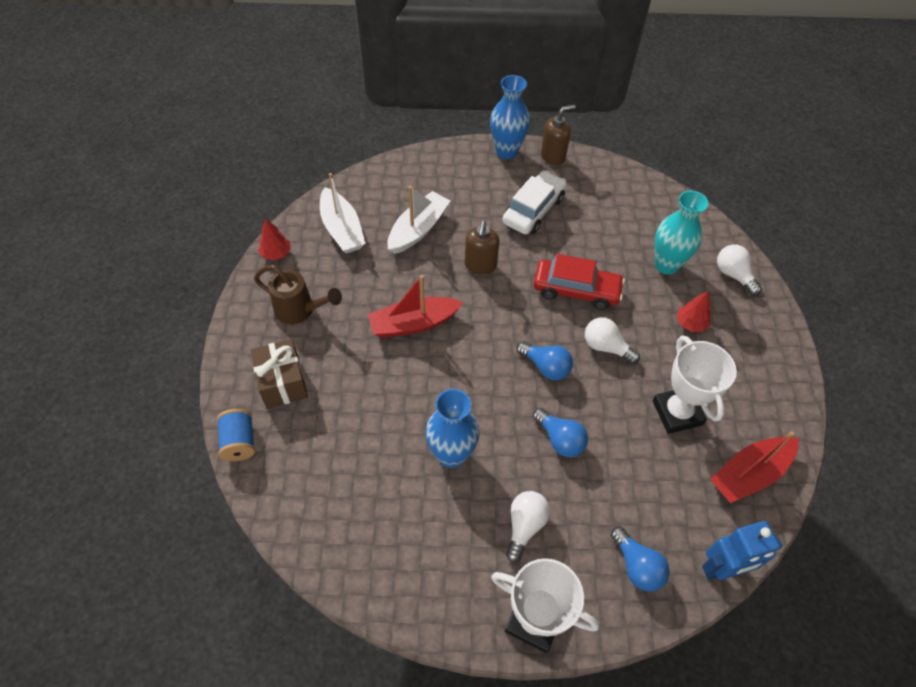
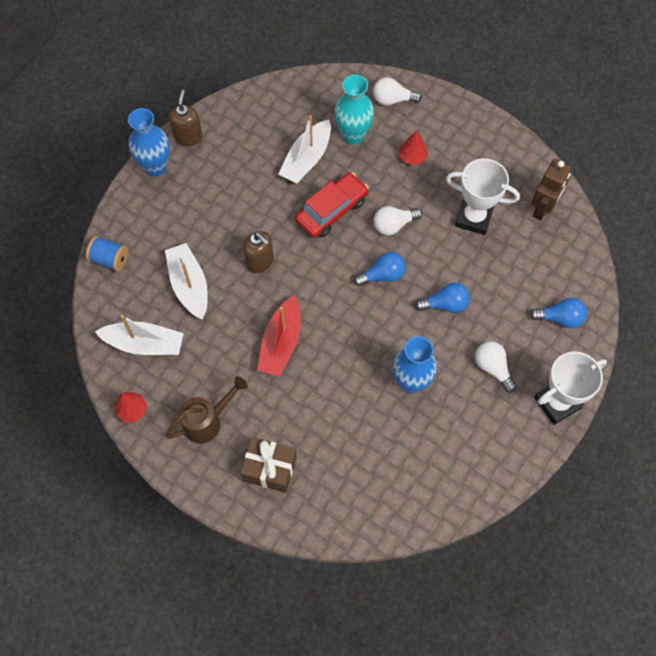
camera: 55 degrees left, 10 degrees up
blue spool [217,409,255,461] -> blue spool moved to [86,236,128,272]
white car [502,170,567,235] -> none
blue robot [702,521,783,580] -> none
red boat [710,431,799,503] -> brown robot [531,159,571,220]
none -> white boat [278,115,331,184]

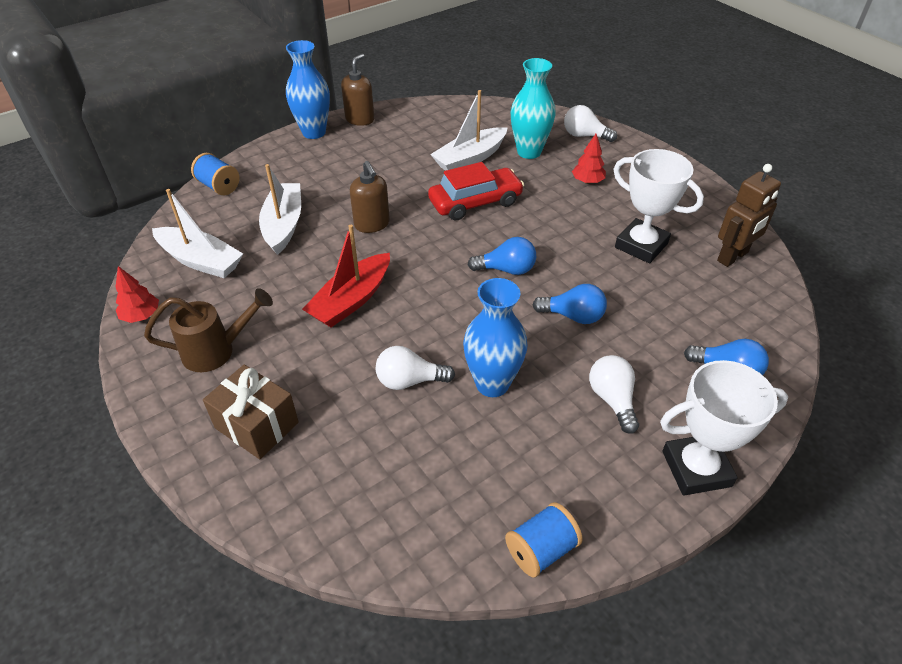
camera: 20 degrees right, 20 degrees down
white light bulb [373,206,422,235] -> white light bulb moved to [376,346,455,390]
none -> blue spool [505,502,583,578]

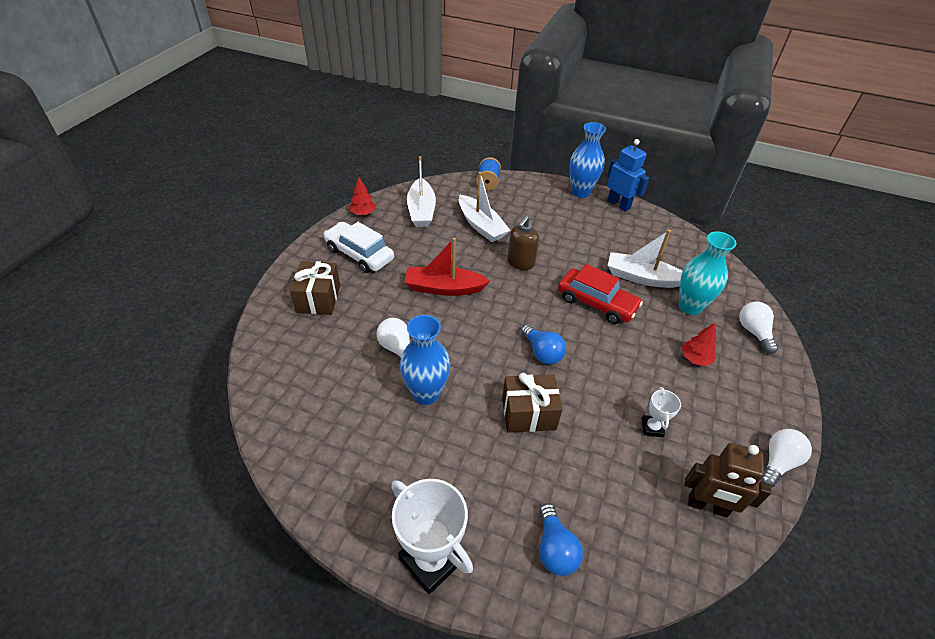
camera: 55 degrees right, 0 degrees up
brown watering can [144,288,273,372] -> white car [323,222,394,273]
white boat [259,164,301,255] -> white boat turned 90 degrees clockwise [459,172,510,242]
brown soap dispenser [341,54,375,126] -> blue robot [607,139,649,212]
blue spool [505,502,583,578] -> none
blue light bulb [533,284,607,324] -> brown gift [502,373,563,433]
white light bulb [589,355,639,434] -> white light bulb moved to [760,429,812,488]
white trophy [613,149,704,263] -> white trophy [642,387,681,437], size x0.51

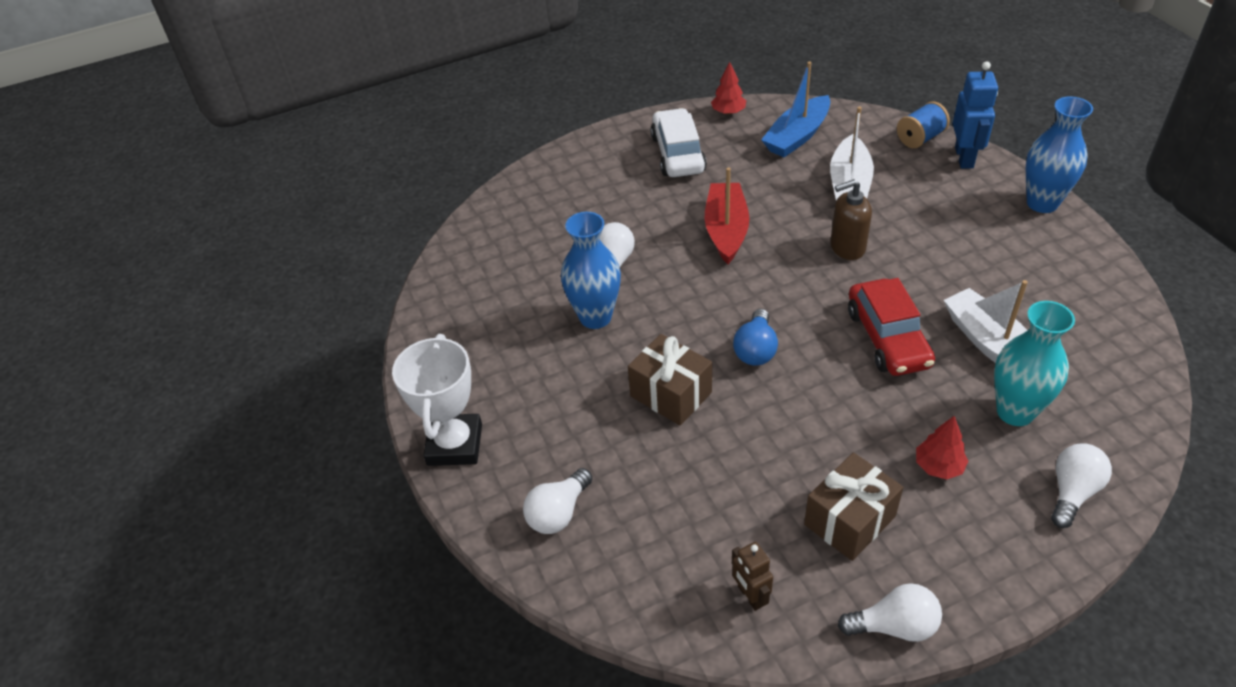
camera: 50 degrees right, 0 degrees up
brown gift [290,261,340,315] -> brown gift moved to [804,453,903,561]
red boat [404,238,490,296] -> red boat turned 45 degrees clockwise [705,167,749,264]
white boat [407,156,436,227] -> blue boat [761,62,830,157]
blue light bulb [539,503,583,576] -> white light bulb [523,468,592,534]
blue robot [607,139,649,212] -> blue robot moved to [953,61,998,169]
white trophy [642,387,681,437] -> none
brown robot [685,443,771,518] -> brown robot [732,542,773,611], size x0.61

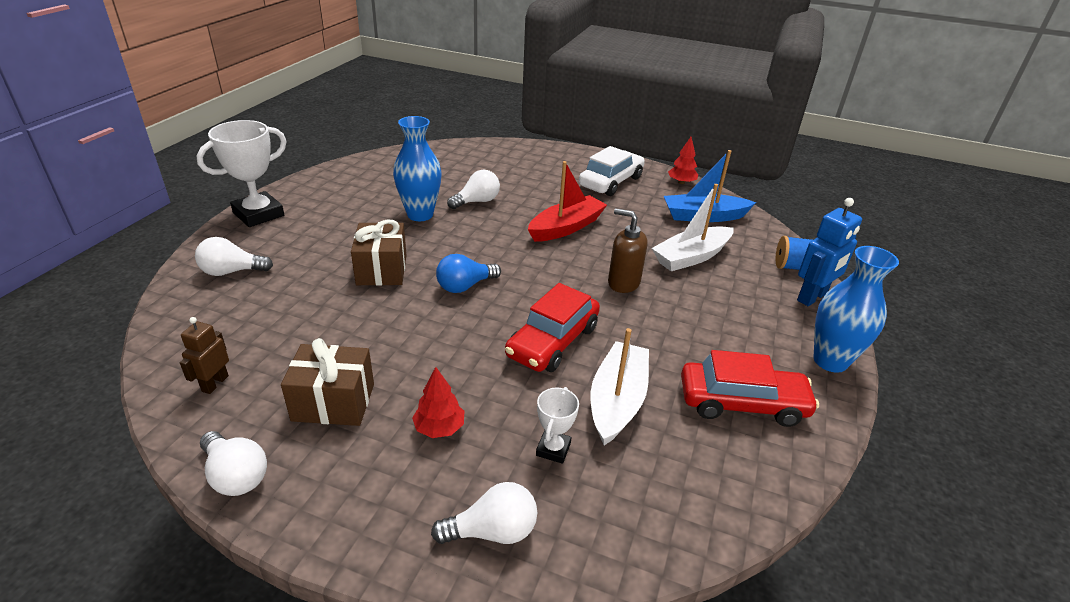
camera: 40 degrees right, 10 degrees down
turquoise vase [994,301,1075,426] -> white trophy [536,387,579,464]
none -> red car [681,350,819,427]

